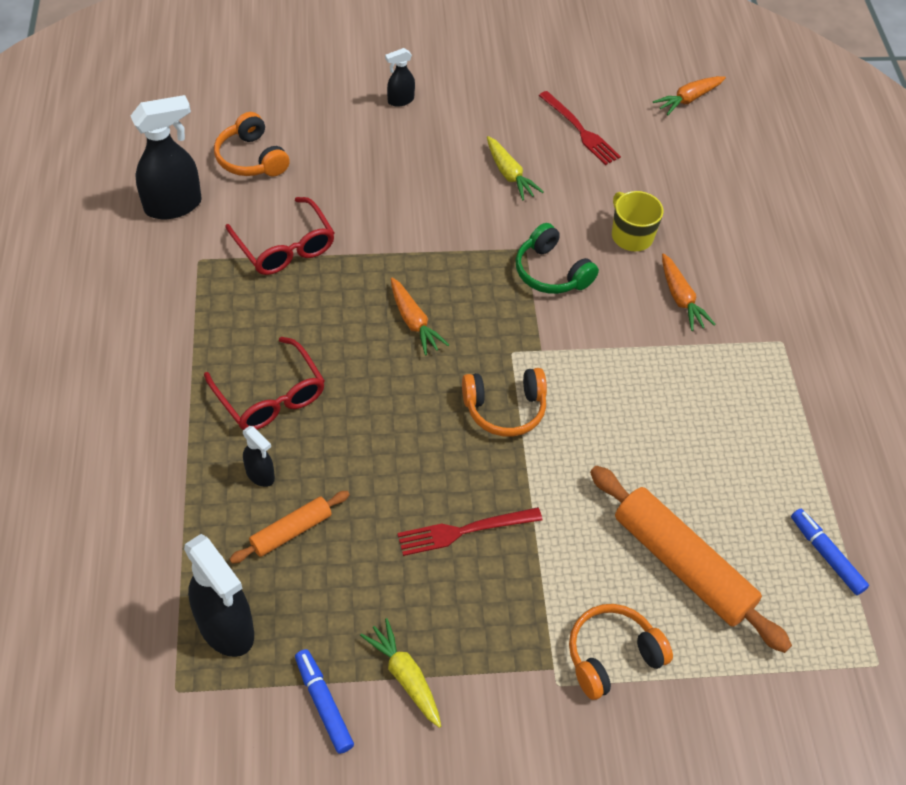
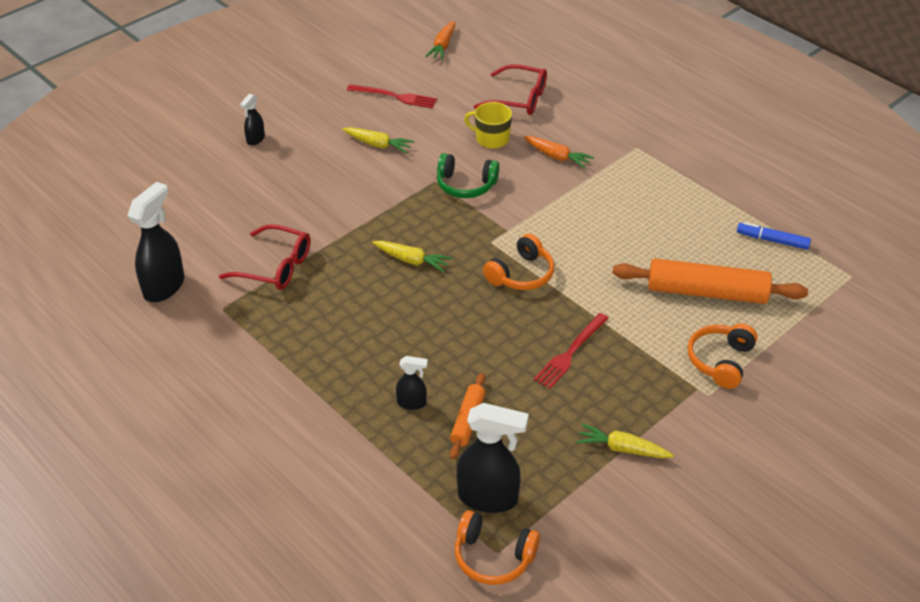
camera: 35 degrees left, 10 degrees down
red glasses [204,337,325,430] -> red glasses moved to [473,64,547,115]
orange headphones [214,112,290,176] -> orange headphones moved to [455,510,540,585]
blue marker [295,649,354,754] -> none
orange carrot [391,278,449,355] -> yellow carrot [372,241,452,272]

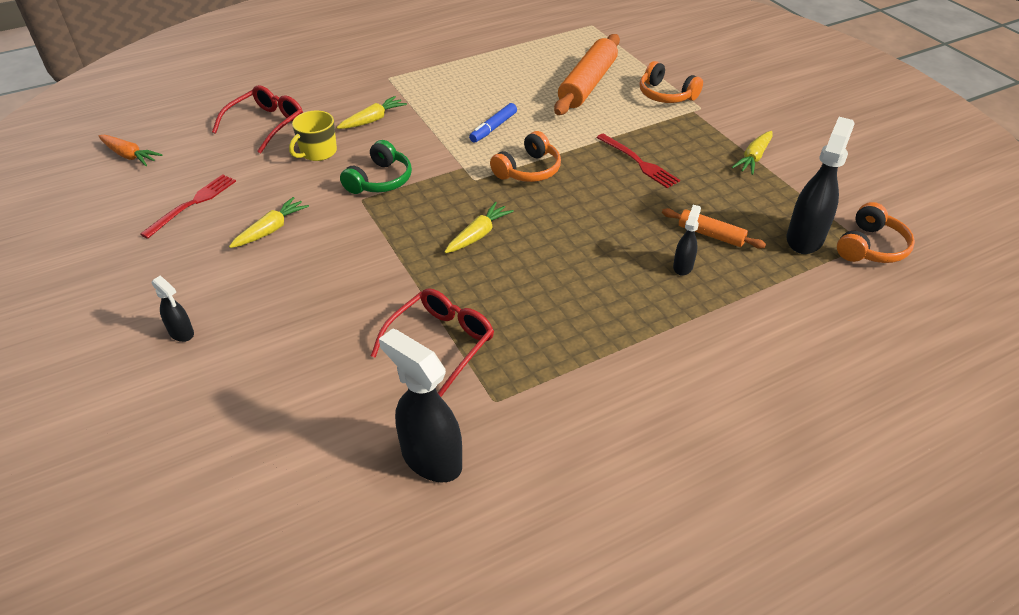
camera: 75 degrees left, 0 degrees up
orange headphones [483,234,554,290] -> orange headphones turned 75 degrees clockwise [490,131,561,182]
orange carrot [524,136,594,169] -> yellow carrot [336,96,407,129]
blue marker [737,222,811,250] -> blue marker moved to [469,103,517,143]

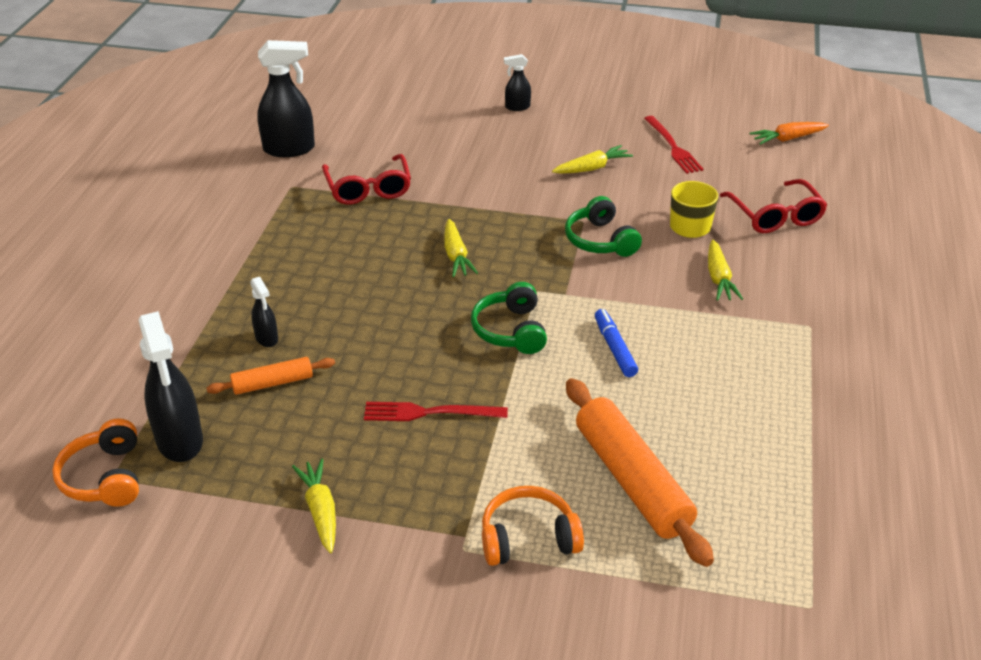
camera: 130 degrees right, 5 degrees down
yellow carrot [229,197,309,248] -> yellow carrot turned 105 degrees counterclockwise [552,145,633,174]
orange headphones [490,131,561,182] -> green headphones [471,282,547,354]

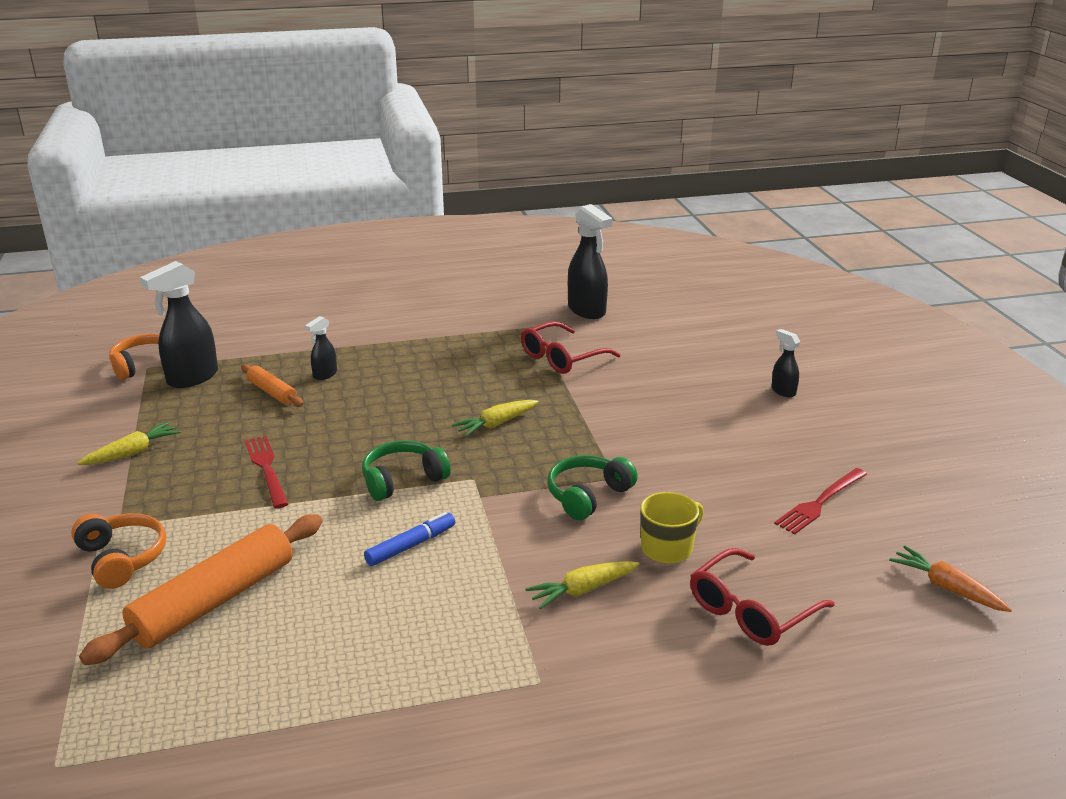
camera: 65 degrees right, 10 degrees down
yellow carrot [552,145,633,174] -> none

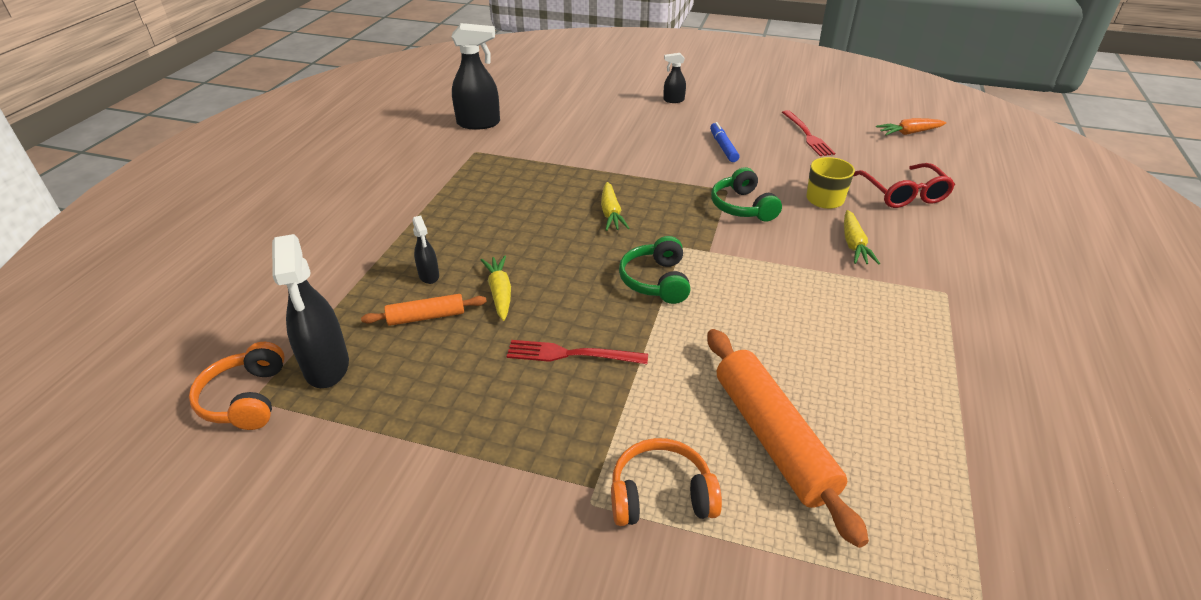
camera: 60 degrees left, 10 degrees up
yellow carrot [77,422,181,465] -> yellow carrot moved to [480,255,511,321]
blue marker [364,512,455,566] -> blue marker moved to [710,122,739,162]
red glasses [521,321,621,374] -> none

